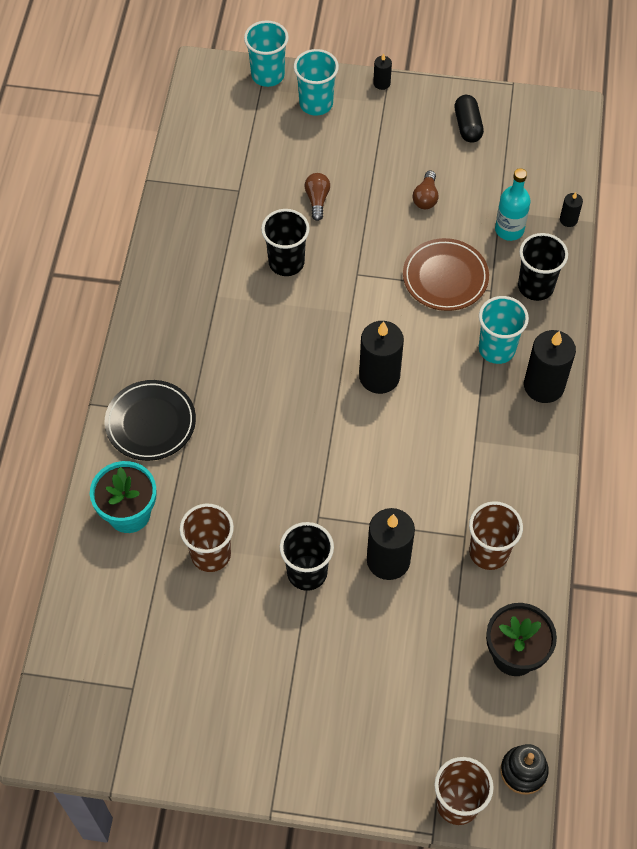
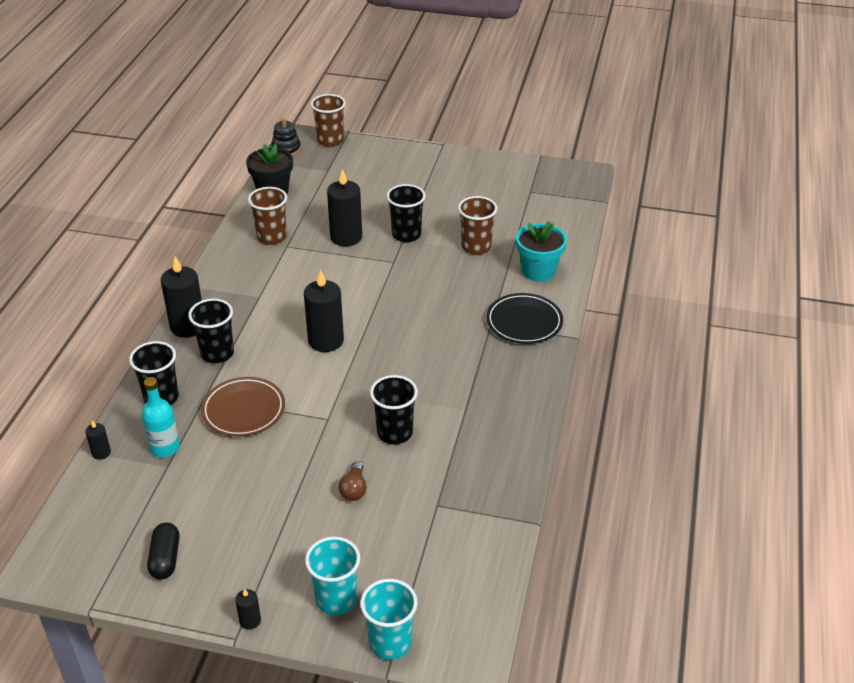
camera: 175 degrees left, 20 degrees down
brown light bulb [413,171,439,209] -> none
turquoise cup [479,296,529,364] -> black cup [188,299,234,363]

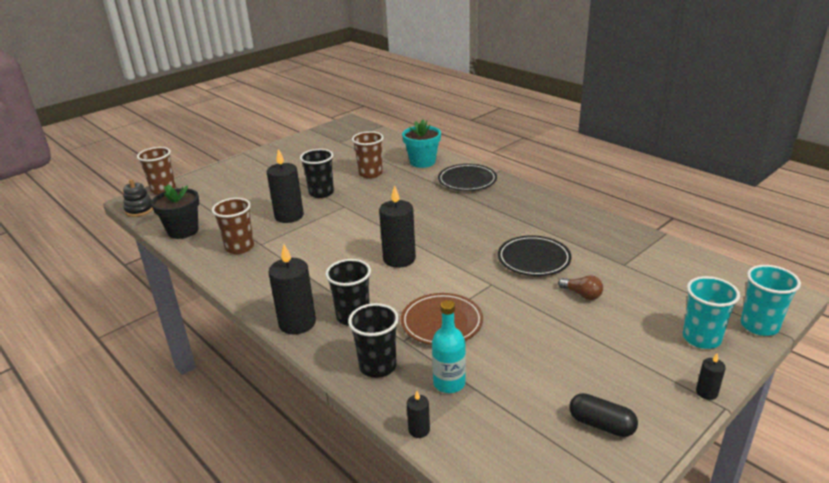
camera: 55 degrees left, 10 degrees down
black cup [370,375,418,444] -> black plate [498,235,572,276]

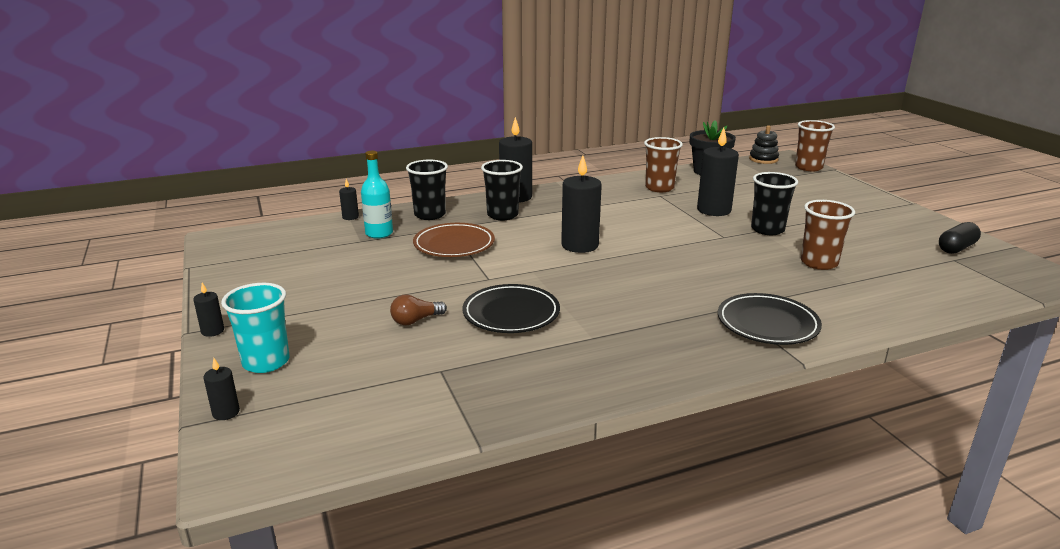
camera: 110 degrees right, 5 degrees down
turquoise flower pot [402,119,441,168] -> none
black capsule [569,393,638,437] -> black capsule moved to [939,222,981,254]
turquoise cup [741,265,801,336] -> black candle [203,358,240,420]

